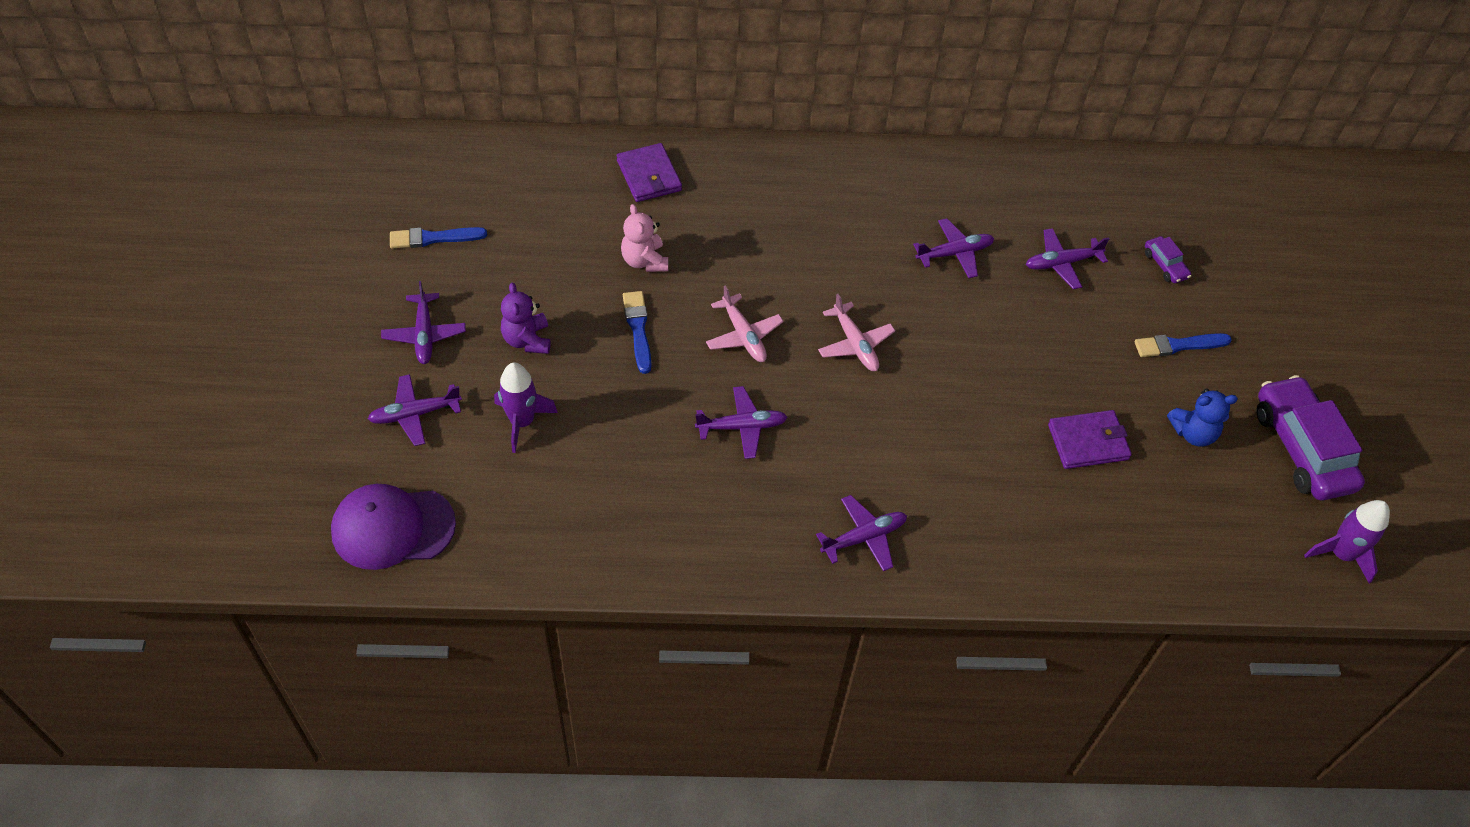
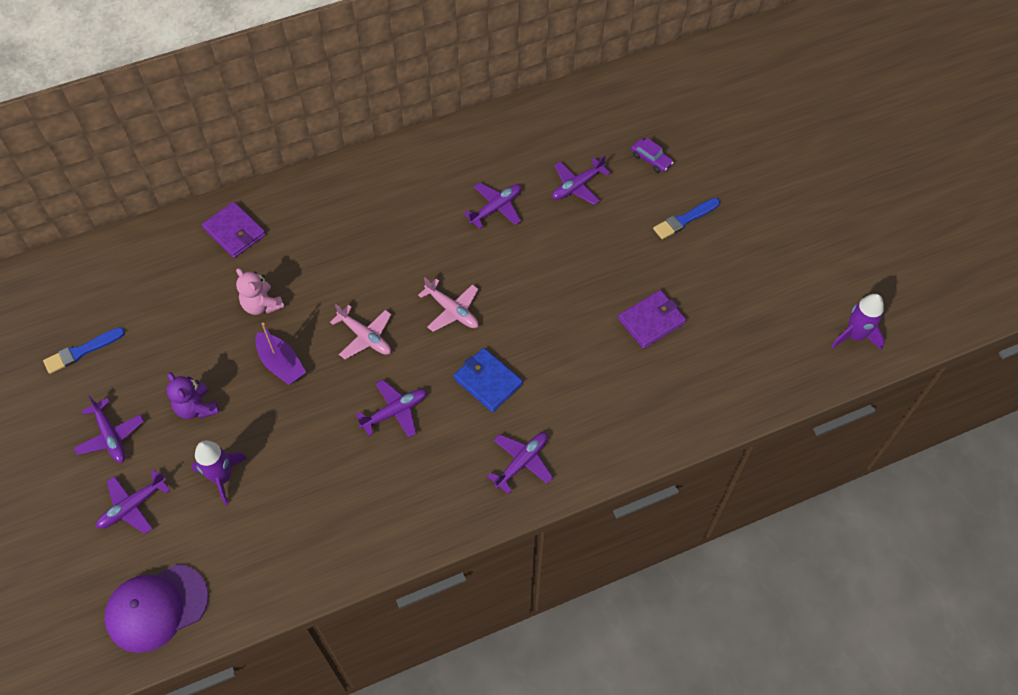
camera: 20 degrees left, 5 degrees up
blue brush [623,291,651,374] -> purple boat [255,322,306,385]
blue teddy bear [1167,388,1238,447] -> none
purple car [1256,375,1365,501] -> none
none -> blue wallet [453,348,523,412]

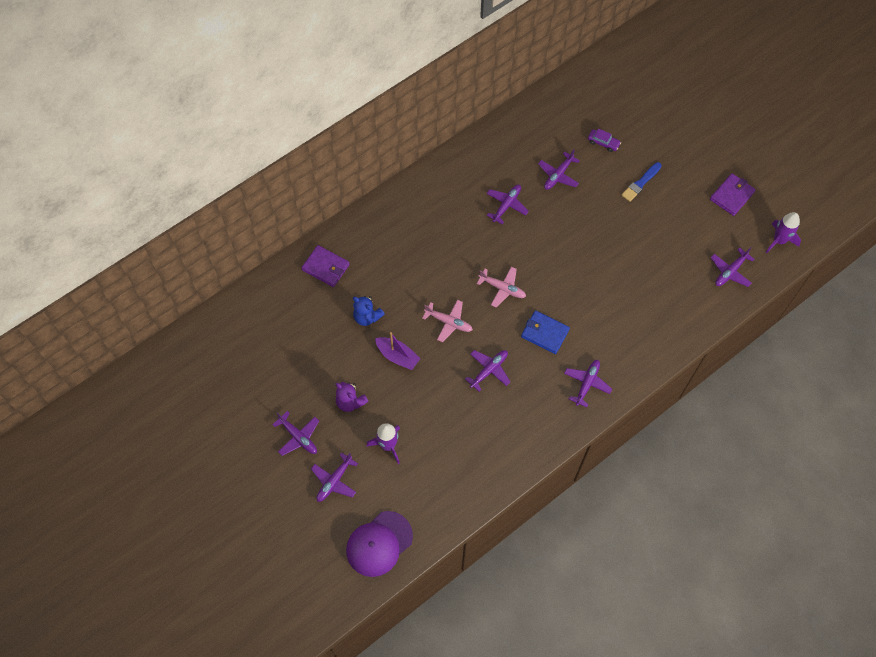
camera: 15 degrees left, 5 degrees up
blue brush [43,327,125,374] -> none
pink teddy bear [236,268,284,315] -> blue teddy bear [353,296,385,326]
purple wallet [618,290,686,349] -> purple wallet moved to [710,173,756,216]
none -> purple plane [710,247,755,287]

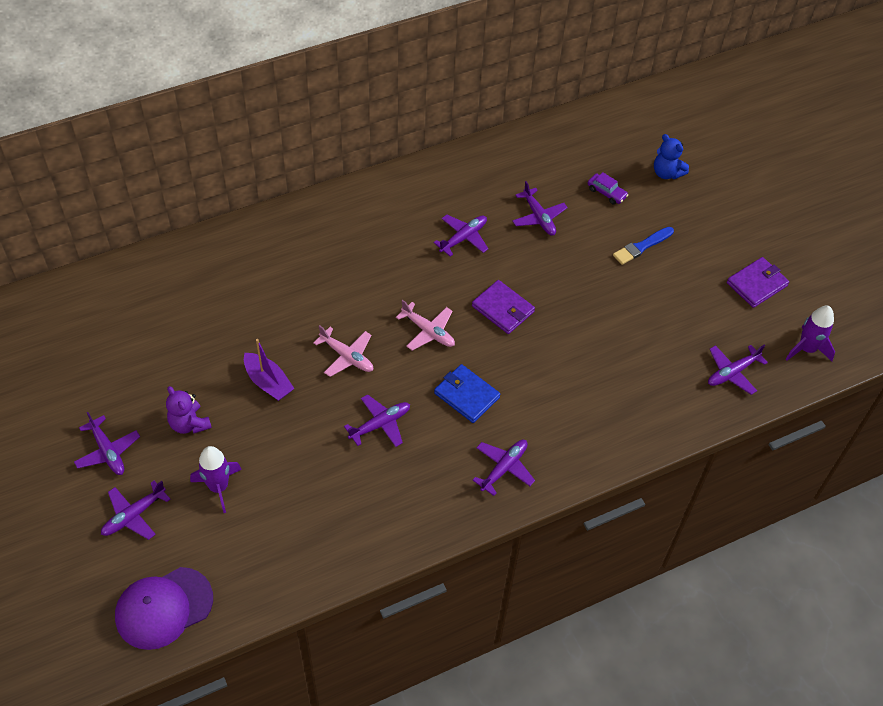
camera: 10 degrees right, 10 degrees down
purple wallet [301,245,350,287] -> purple wallet moved to [472,280,535,334]
blue teddy bear [353,296,385,326] -> blue teddy bear moved to [654,134,689,179]
purple plane [538,150,580,190] -> purple plane turned 75 degrees counterclockwise [512,181,568,236]

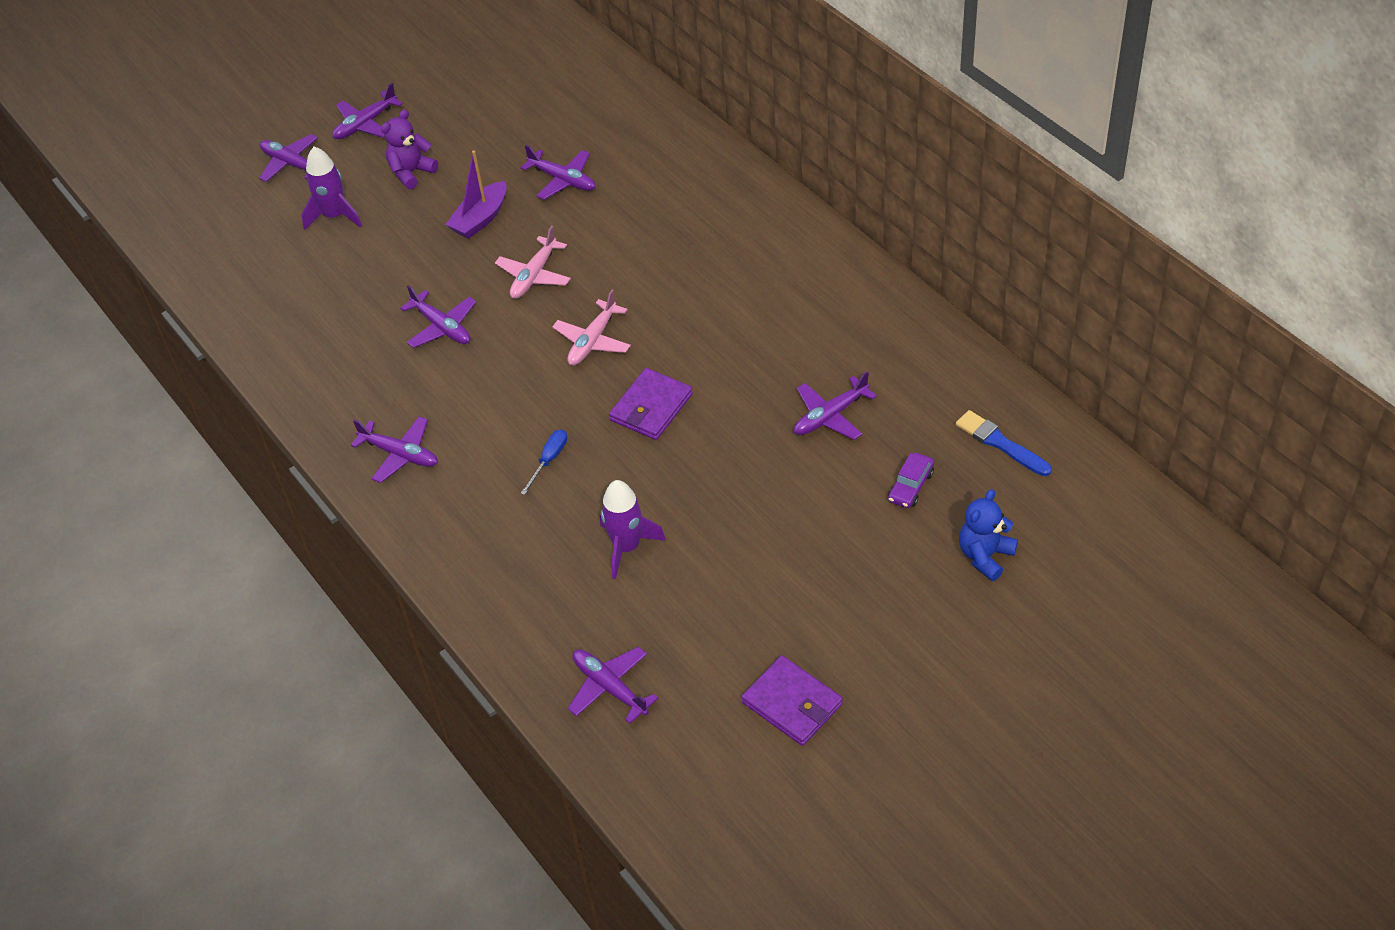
camera: 85 degrees right, 5 degrees down
purple cap [115,567,213,650] -> none
purple plane [434,215,489,257] -> purple plane moved to [521,145,595,200]
blue wallet [434,364,500,423] -> none
blue brush [613,227,674,265] -> blue brush moved to [956,410,1052,476]
purple rocket [786,306,835,361] -> purple rocket moved to [600,480,666,579]
none -> blue screwdriver [521,429,567,495]

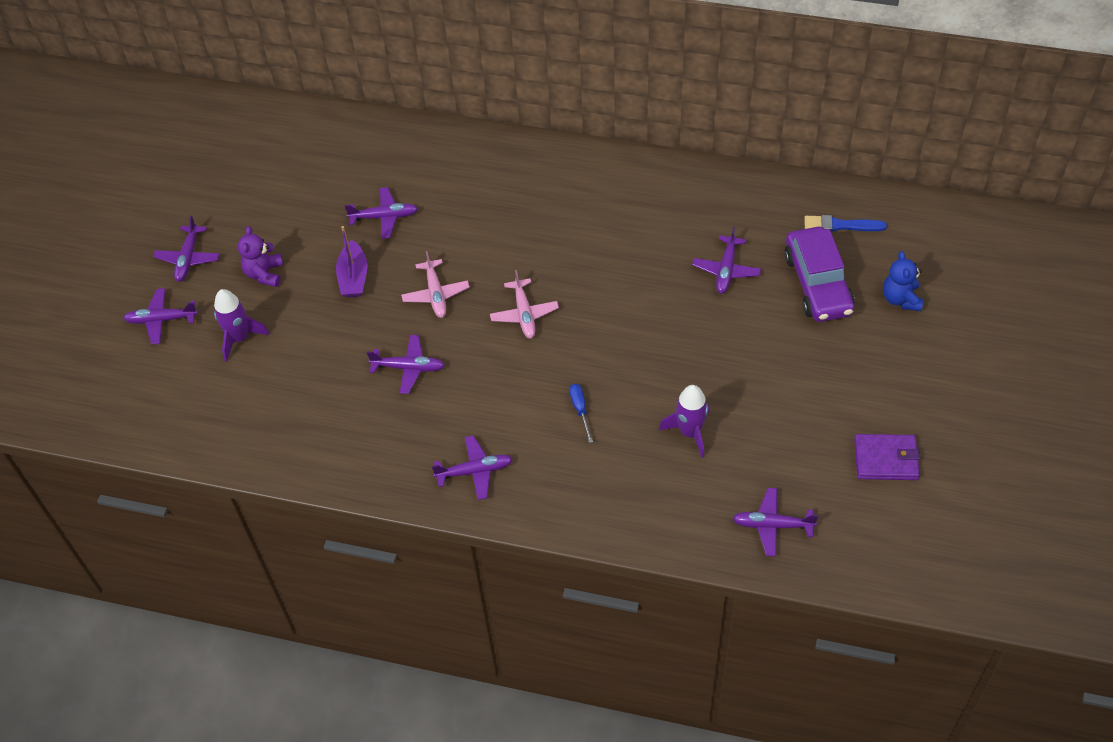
camera: 40 degrees left, 5 degrees up
purple wallet [609,368,693,440] -> none
purple car [888,453,934,508] -> purple car [784,227,855,322], size x2.23

